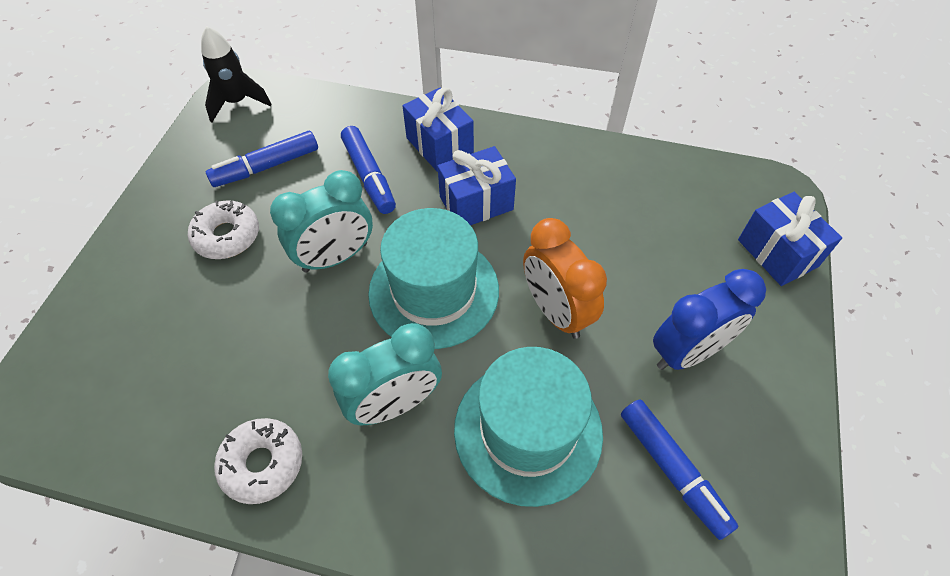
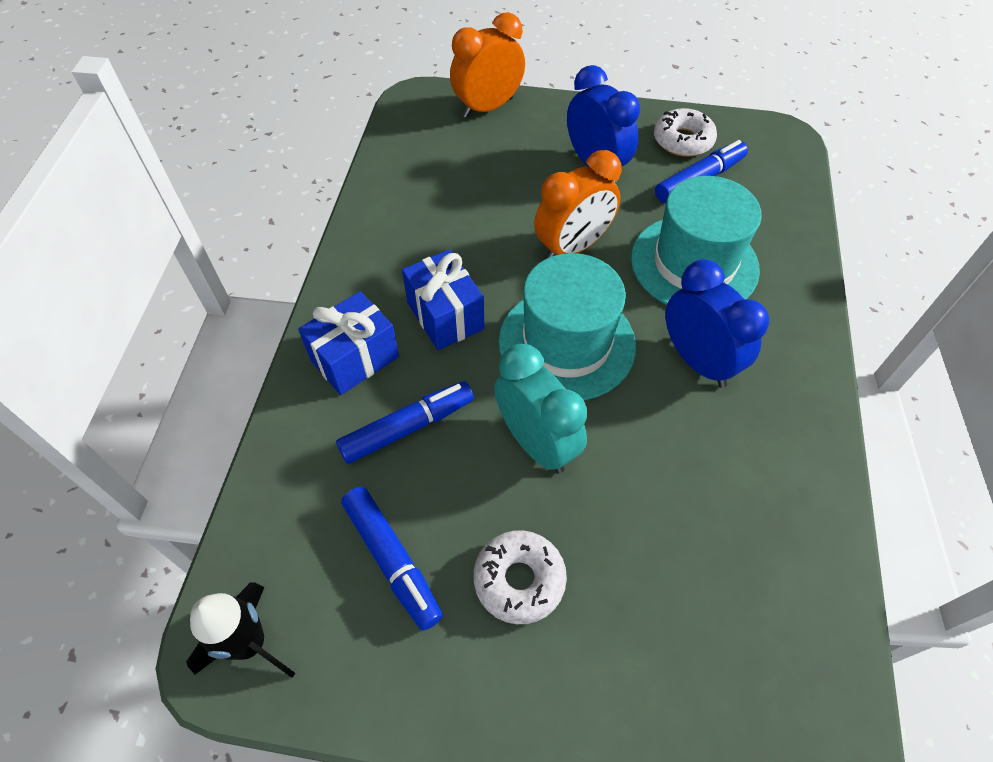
camera: 95 degrees left, 0 degrees up
white donut [214,418,302,504] -> white donut moved to [654,108,717,157]
turquoise clock [328,323,442,425] -> blue clock [666,259,769,388]
blue gift [738,192,842,286] -> orange clock [450,12,525,118]

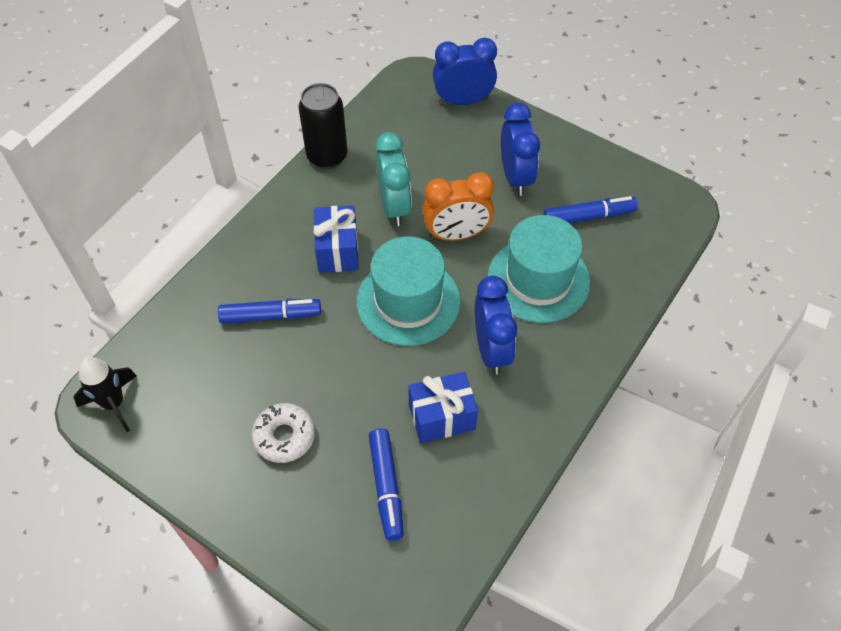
camera: 25 degrees right, 0 degrees up
blue gift [298,291,399,395] -> blue gift moved to [408,372,478,443]
blue marker [341,486,443,631] -> blue marker moved to [369,429,404,541]
orange clock [450,12,525,118] -> blue clock [433,38,497,105]
turquoise clock [494,344,587,473] -> turquoise clock moved to [375,132,412,226]
white donut [654,108,717,157] -> none
none -> black can [298,83,348,169]

